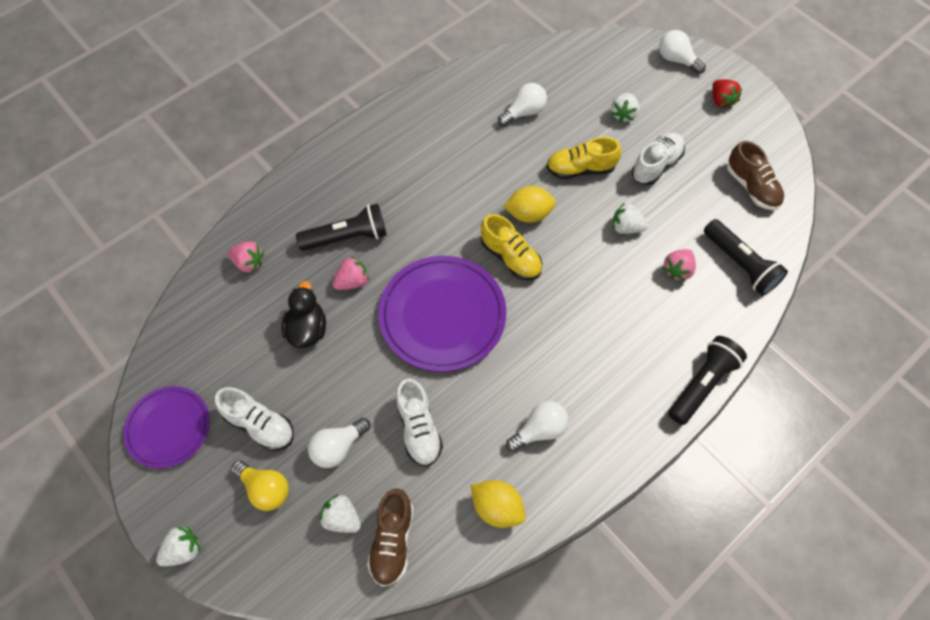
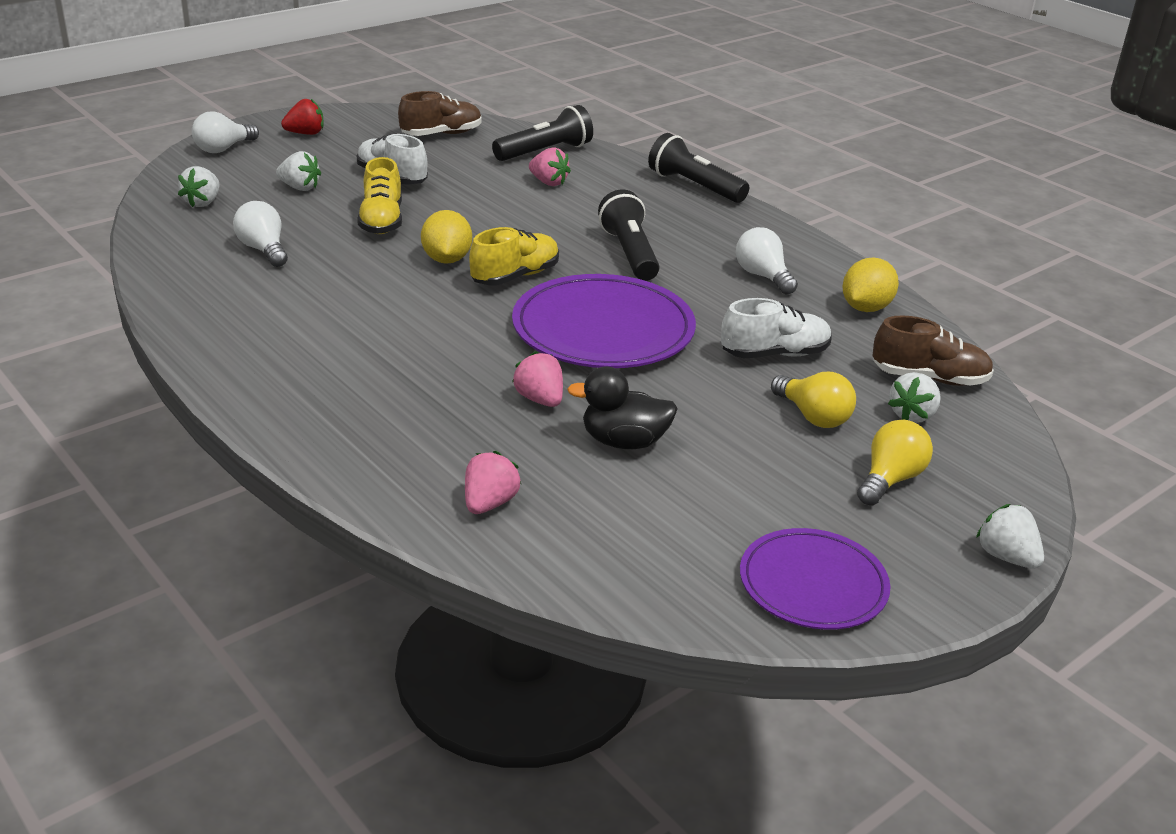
camera: 90 degrees left, 30 degrees down
white shoe [215,387,294,451] -> none
black flashlight [296,203,387,251] -> black flashlight moved to [598,189,659,281]
white light bulb [308,418,371,468] -> yellow light bulb [771,372,856,428]
white strawberry [612,203,648,234] -> white strawberry moved to [178,166,220,207]

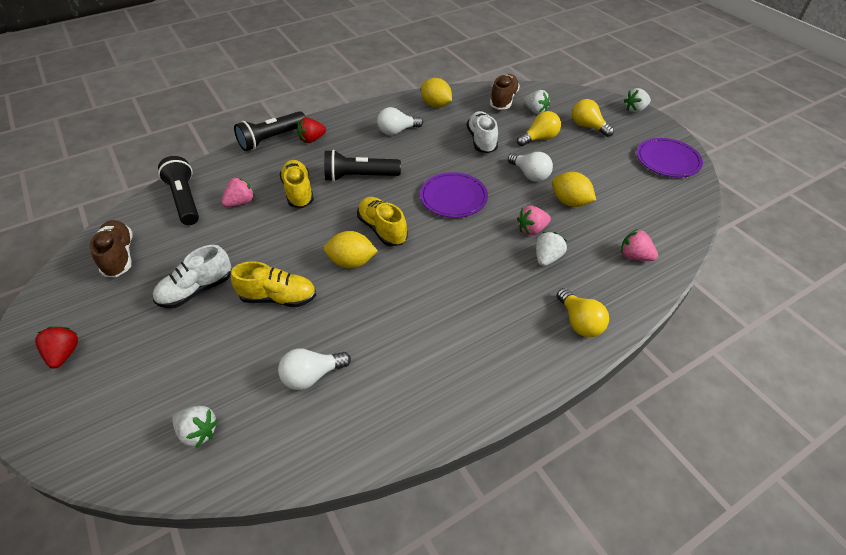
camera: 80 degrees left, 15 degrees up
white light bulb [192,111,259,153] -> white light bulb moved to [508,152,553,182]
white strawberry [276,151,321,191] -> white strawberry moved to [536,232,567,266]
purple plate [512,274,696,368] -> purple plate [420,172,488,218], size x0.62
black duck [567,366,678,449] -> yellow lemon [552,172,596,207]
none -> yellow shoe [280,160,314,208]
none -> red strawberry [297,118,326,143]
none -> yellow light bulb [557,288,609,337]

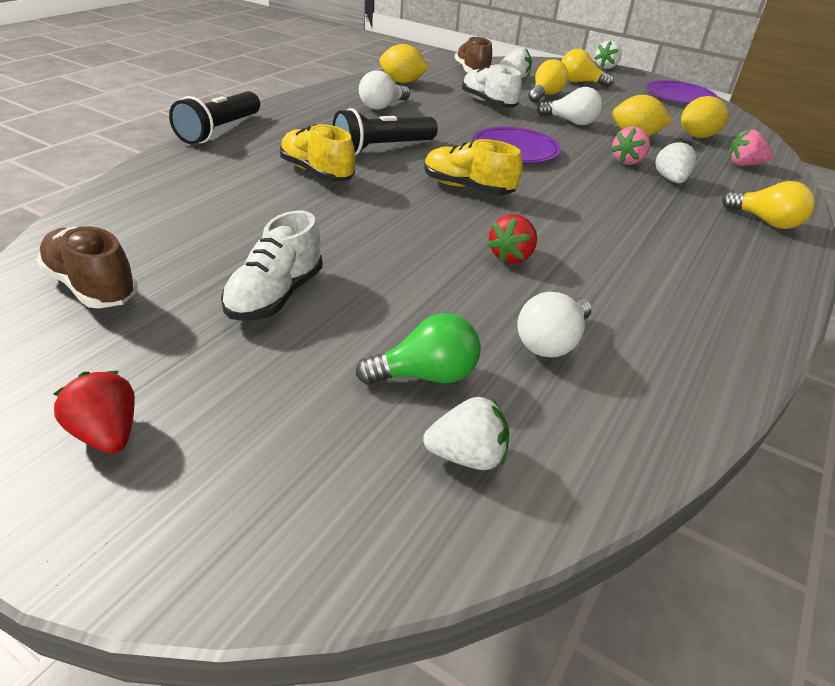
camera: 30 degrees left, 10 degrees down
black flashlight [158,156,199,225] -> none
pink strawberry [222,177,255,207] -> none
yellow shoe [231,261,316,307] -> none
red strawberry [297,118,326,143] -> red strawberry moved to [487,214,537,264]
yellow lemon [324,231,378,268] -> yellow lemon moved to [681,96,729,138]
none -> green light bulb [356,313,481,385]

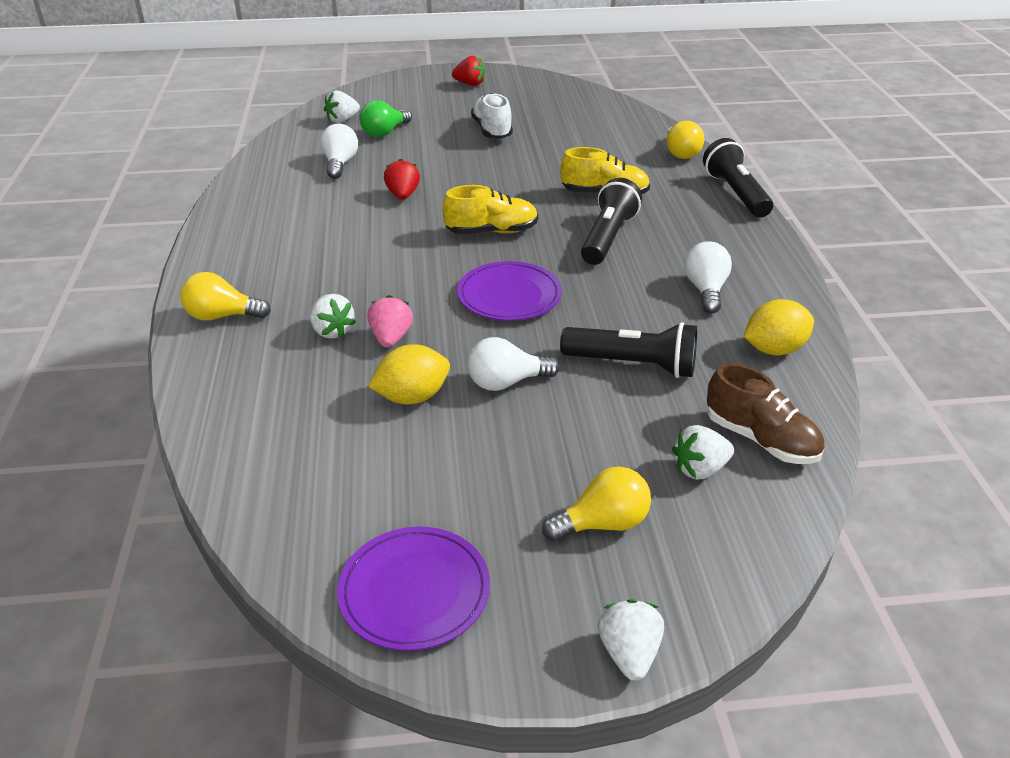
camera: 145 degrees right, 0 degrees up
brown shoe [36,226,138,308] -> none
white shoe [462,64,522,107] -> black flashlight [560,322,697,378]
yellow light bulb [528,59,569,102] -> yellow light bulb moved to [667,121,704,159]
yellow lemon [681,96,729,138] -> none
pink strawberry [729,129,773,166] -> none

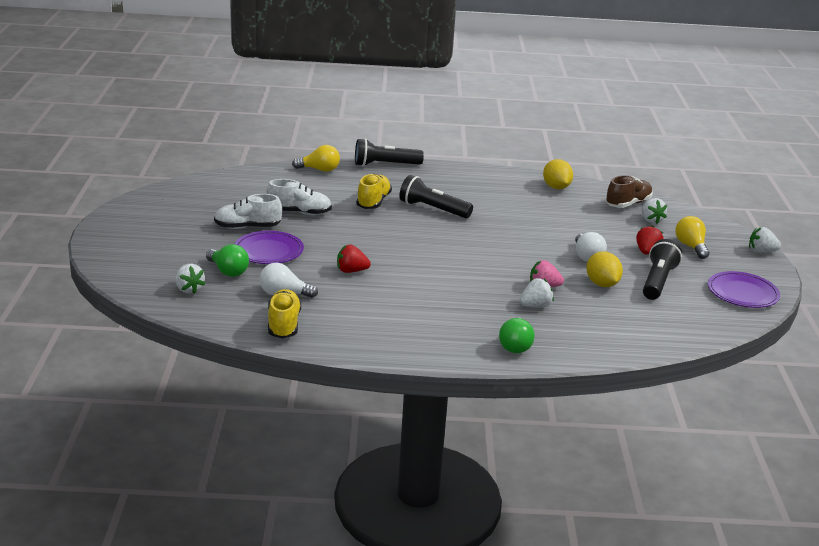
camera: 85 degrees left, 10 degrees down
yellow light bulb [180,272,271,321] -> green light bulb [499,318,535,353]
yellow shoe [443,185,538,234] -> yellow shoe moved to [268,289,301,339]
red strawberry [452,56,485,86] -> red strawberry moved to [636,225,664,255]
purple plate [457,261,562,321] -> purple plate moved to [235,231,304,264]
black flashlight [560,322,697,378] -> black flashlight moved to [643,239,682,300]
white light bulb [684,241,732,314] -> none
none -> white shoe [266,179,332,215]

